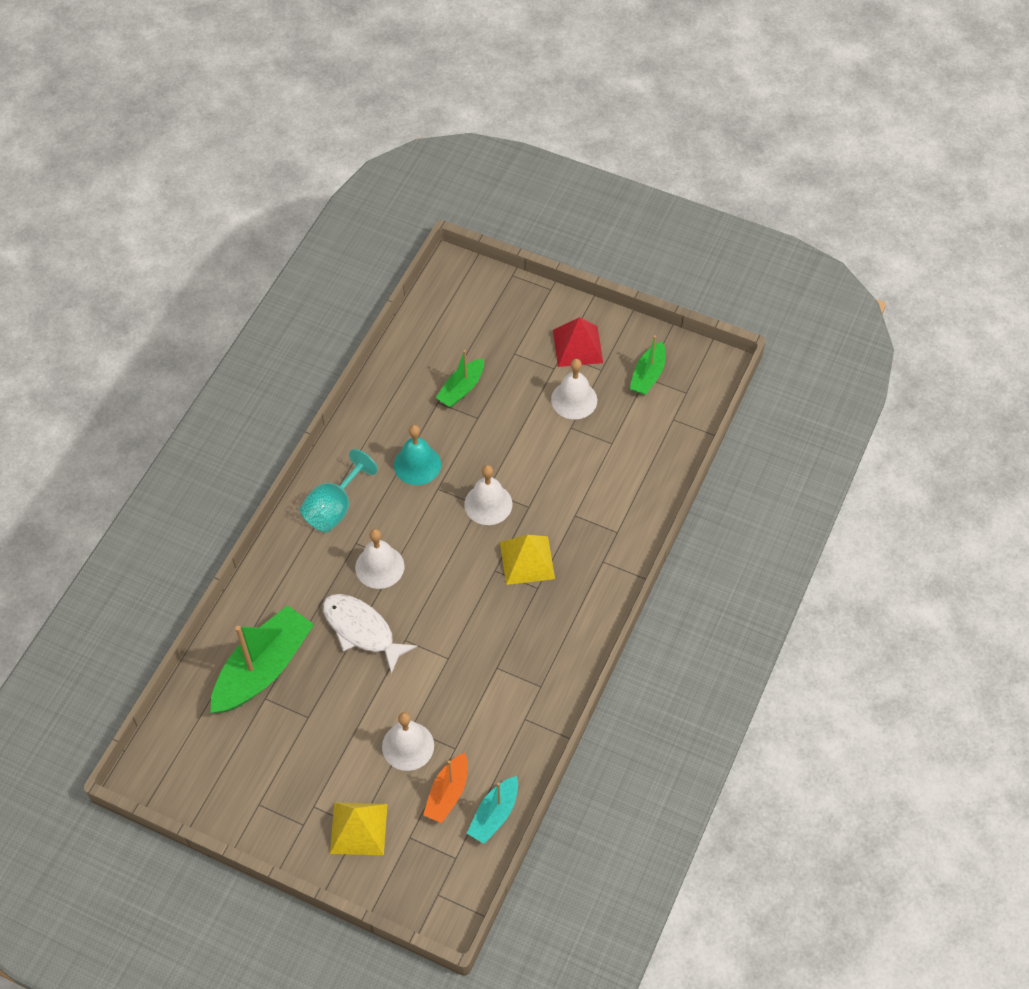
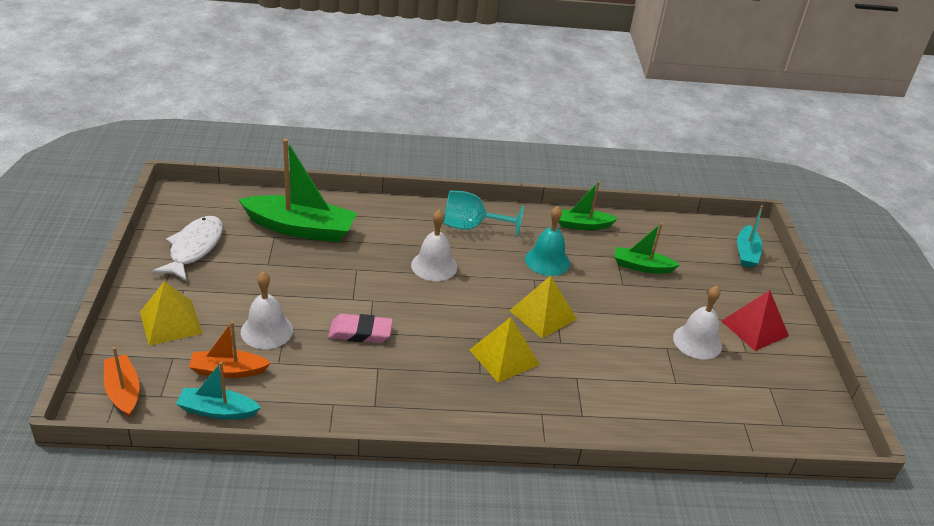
camera: 60 degrees right, 20 degrees down
white fish [323,594,417,674] -> white fish moved to [151,216,223,281]
white bell [464,465,512,525] -> yellow pyramid [509,276,577,338]
green boat [629,335,666,395] -> green boat moved to [558,181,618,230]
none -> orange boat [104,347,140,418]
none -> pink eraser [328,314,393,343]
none -> turquoise boat [737,205,763,268]

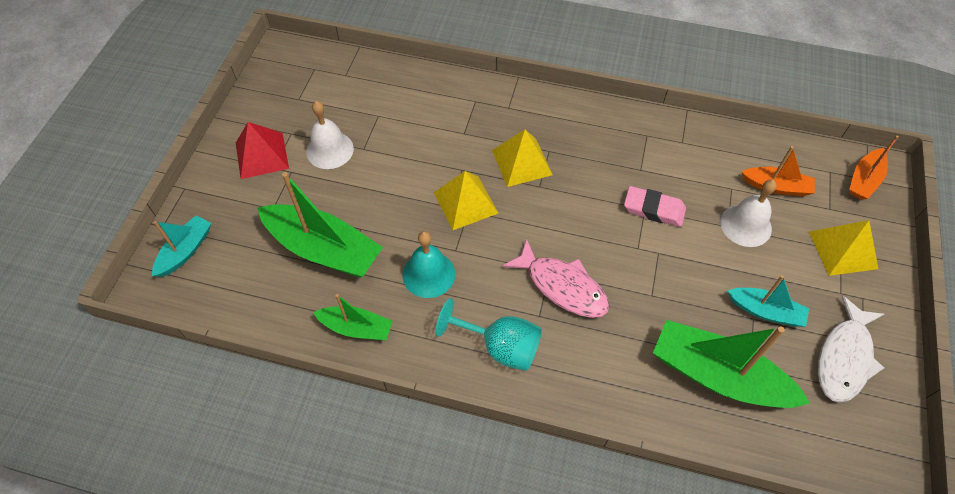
camera: 160 degrees left, 20 degrees up
orange boat [104,347,140,418] -> orange boat turned 45 degrees clockwise [849,136,899,200]
turquoise boat [176,362,261,420] -> turquoise boat moved to [728,275,809,327]
white bell [411,210,457,281] -> pink fish [502,238,610,318]
green boat [615,223,680,274] -> green boat [257,172,383,277], size x1.81

